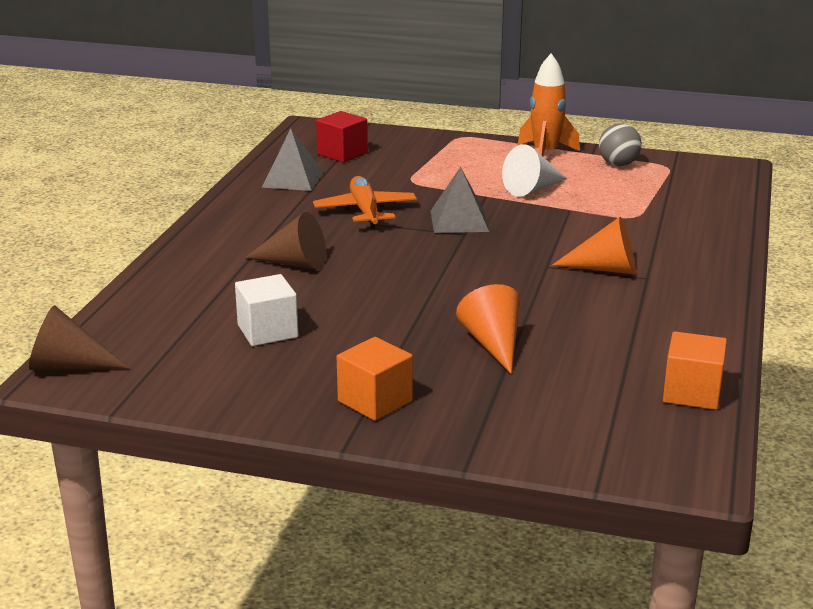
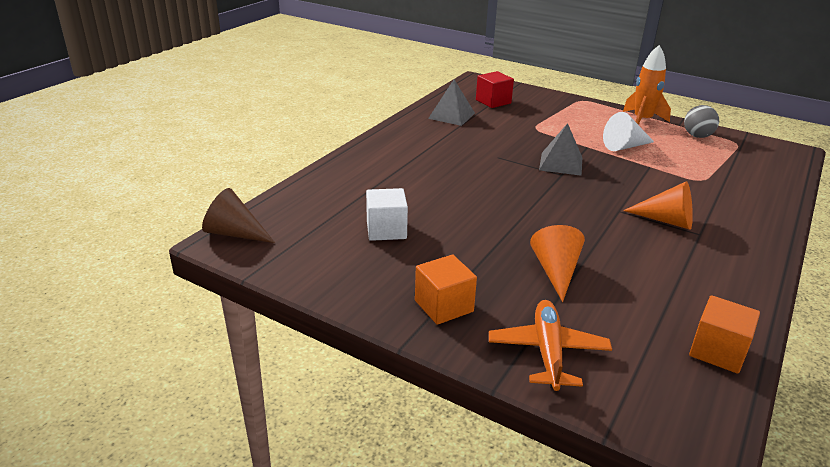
camera: 15 degrees right, 5 degrees up
brown cone [245,212,326,270] -> none
orange plane [313,176,417,228] -> orange plane moved to [489,300,612,391]

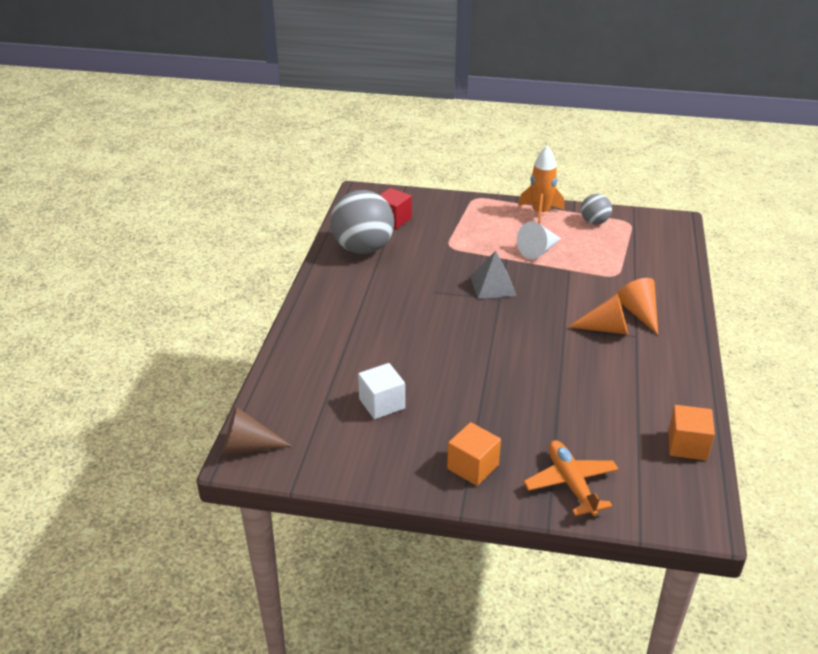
camera: 20 degrees left, 5 degrees up
grey pyramid [428,80,475,126] -> grey ball [330,190,394,254]
orange cone [530,225,585,302] -> orange cone moved to [618,278,658,335]

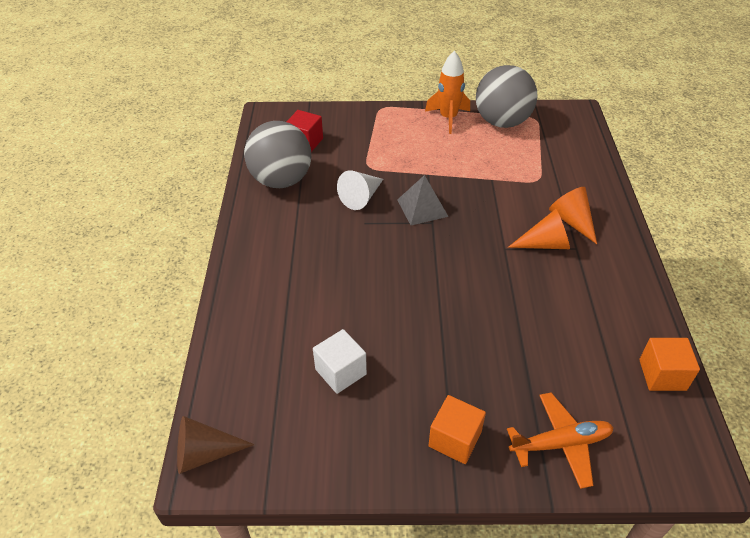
camera: 10 degrees left, 10 degrees up
white cone [517,221,561,259] -> white cone moved to [337,170,383,210]
orange plane [524,440,619,516] -> orange plane turned 105 degrees clockwise [507,393,614,489]
grey ball [581,194,612,225] -> grey ball [476,65,538,128], size x1.97

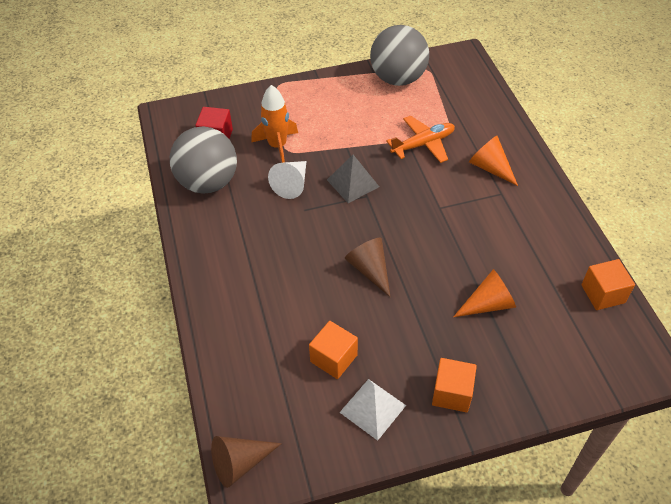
camera: 15 degrees left, 5 degrees up
white cube [313,329,367,394] -> orange cube [309,321,358,379]
orange rocket [425,51,470,134] -> orange rocket moved to [251,85,298,163]
orange plane [507,393,614,489] -> orange plane moved to [386,116,455,163]
orange cone [508,209,570,249] -> orange cone moved to [454,269,516,317]
none -> white pyramid [339,379,406,441]
none -> brown cone [345,238,391,297]

